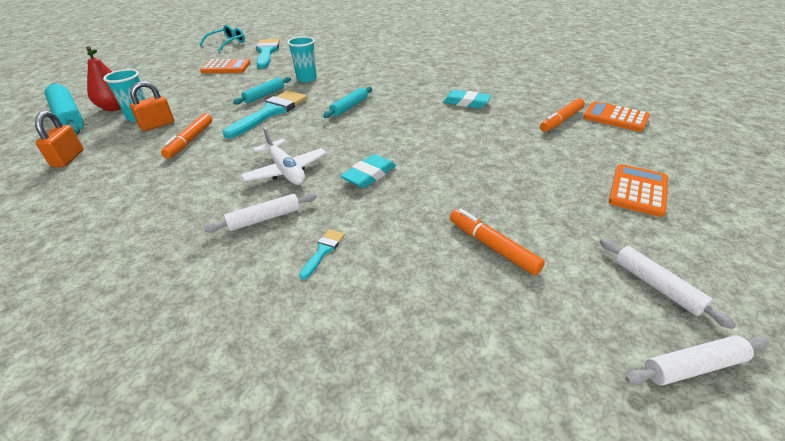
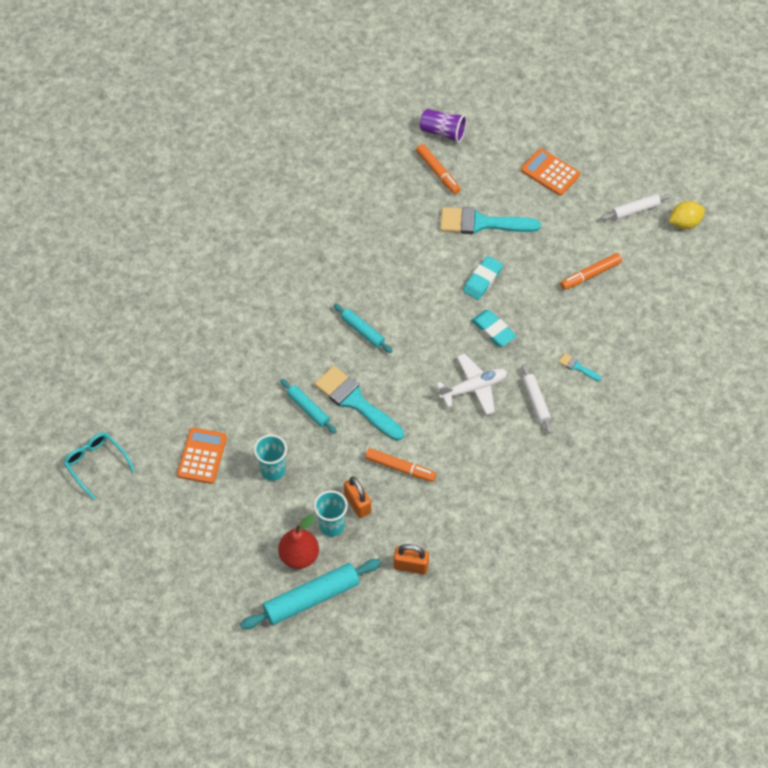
camera: 80 degrees left, 20 degrees up
turquoise brush [256,39,280,69] -> turquoise brush moved to [440,207,541,234]
turquoise cup [287,37,317,82] -> turquoise cup moved to [254,434,287,481]
turquoise eraser [443,90,491,109] -> turquoise eraser moved to [463,256,503,300]
orange calculator [583,101,650,132] -> purple cup [420,109,467,143]
white rolling pin [625,335,769,385] -> yellow lemon [669,201,705,229]

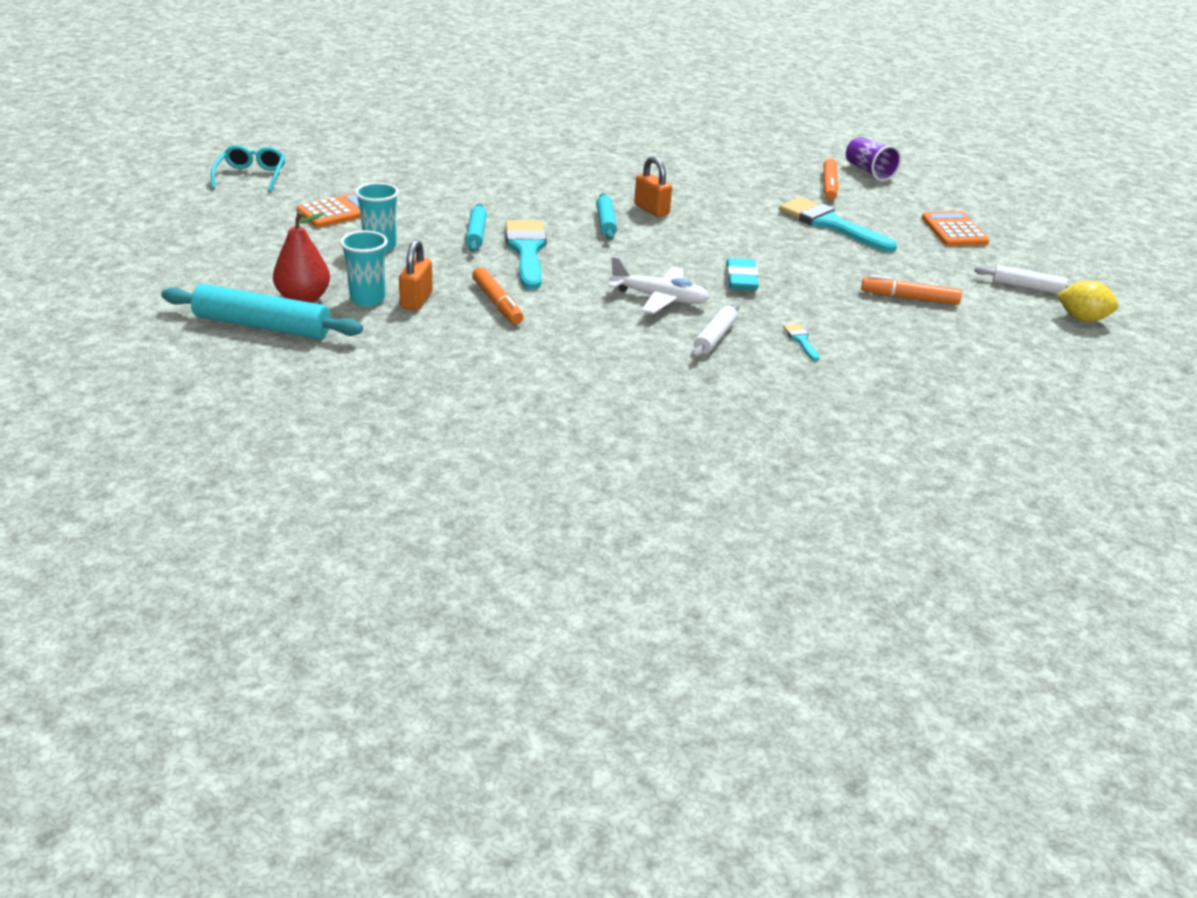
camera: 40 degrees right, 25 degrees down
orange padlock [394,544,429,575] -> orange padlock moved to [634,156,672,217]
turquoise eraser [463,256,503,300] -> none

